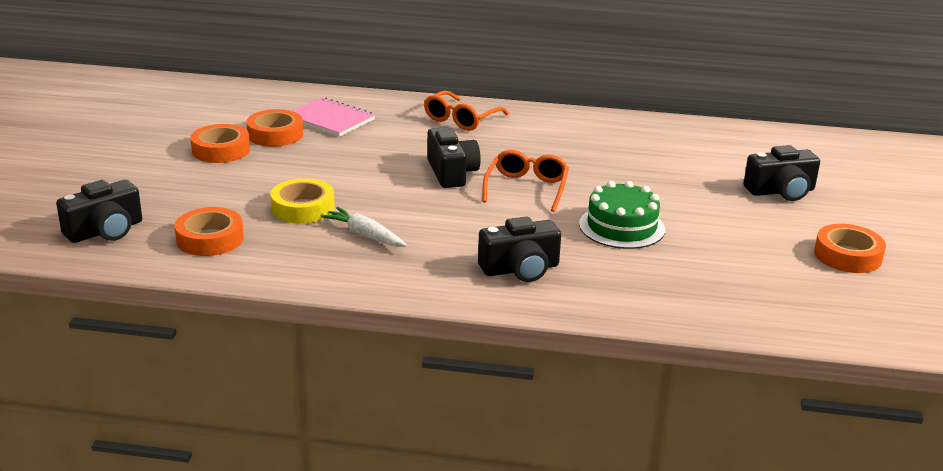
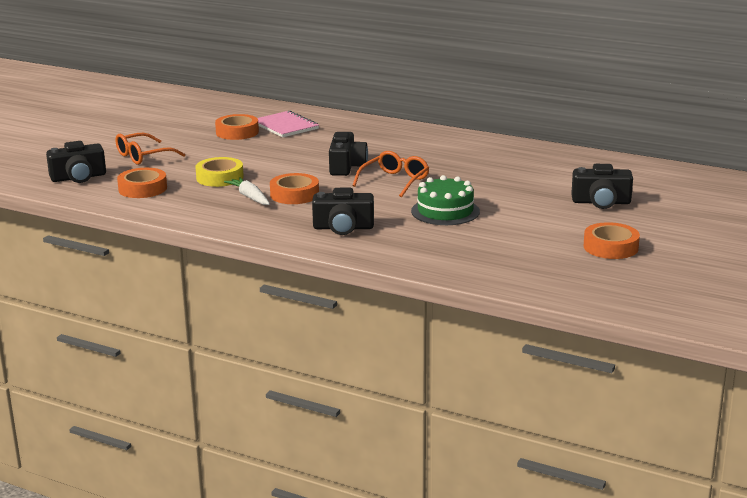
camera: 20 degrees right, 5 degrees down
orange tape [191,124,250,163] -> orange tape moved to [270,173,319,204]
orange glasses [424,91,509,131] -> orange glasses moved to [115,133,185,165]

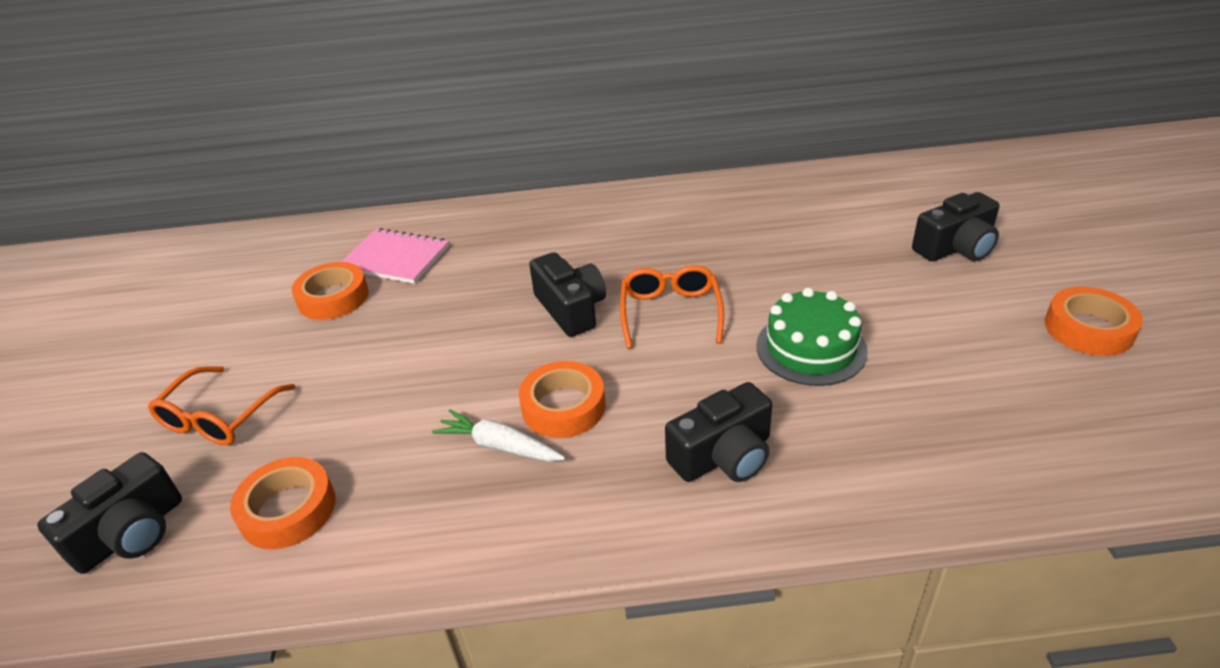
camera: 30 degrees left, 15 degrees up
yellow tape [196,157,244,187] -> none

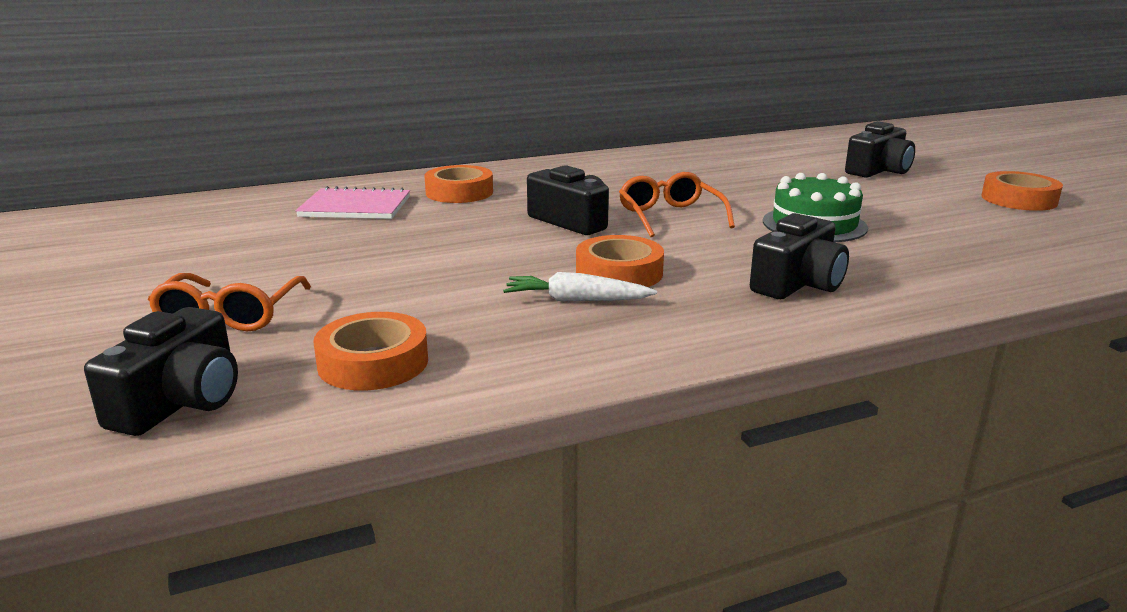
camera: 20 degrees left, 15 degrees down
orange tape [292,262,369,320] -> orange tape moved to [424,165,493,203]

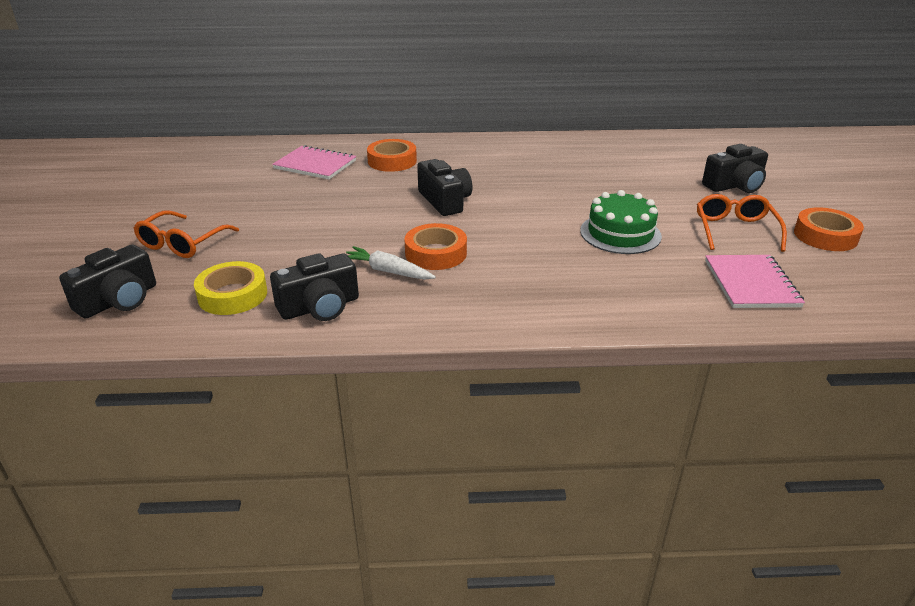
camera: 20 degrees right, 10 degrees up
orange tape [313,312,428,391] -> yellow tape [194,261,267,315]
orange glasses [619,172,735,237] -> orange glasses moved to [697,194,787,252]
black camera [750,213,849,299] -> black camera moved to [270,253,359,321]
none -> pink notebook [705,255,805,308]

